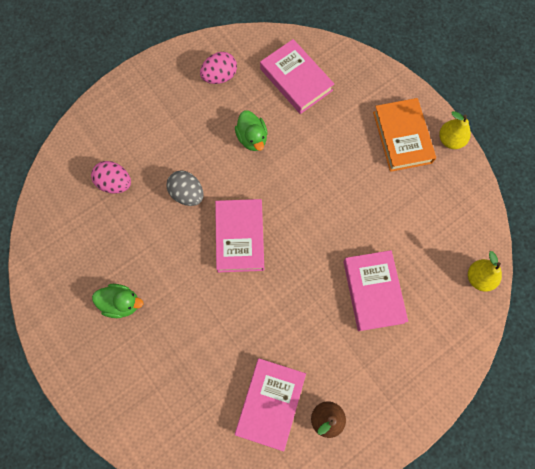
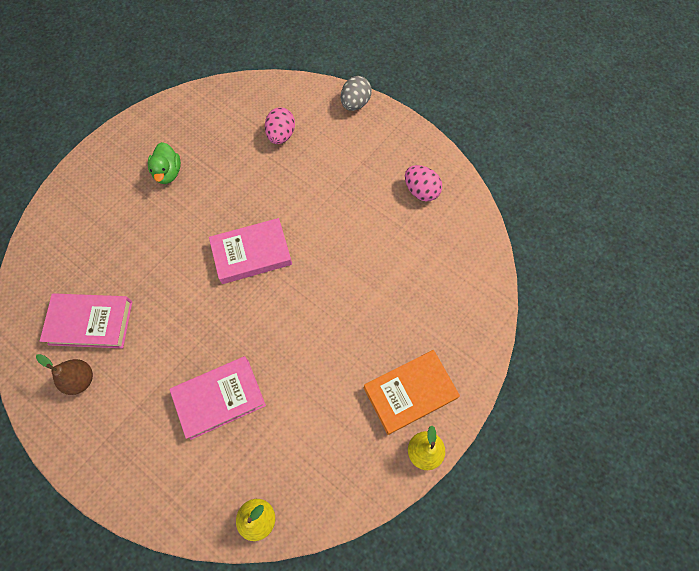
camera: 75 degrees right, 5 degrees down
grey egg [166,171,203,206] -> grey egg moved to [341,76,372,111]
green duck [235,110,268,151] -> none
pink book [260,39,334,114] -> none

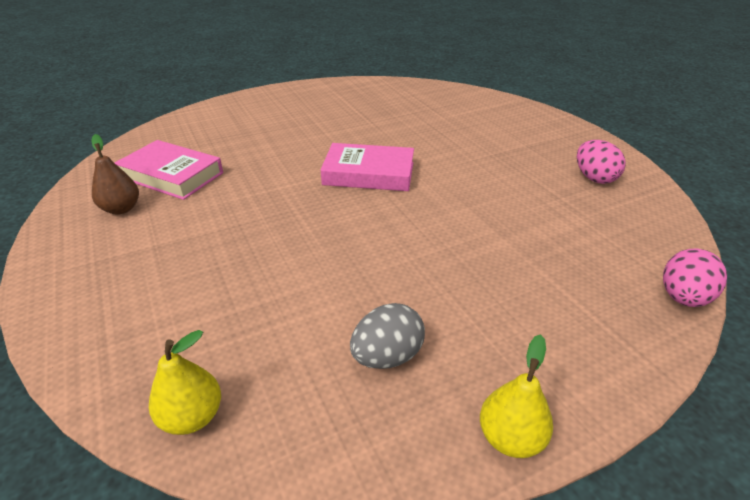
camera: 25 degrees right, 30 degrees down
green duck [148,142,181,184] -> none
pink book [170,356,266,440] -> none
pink egg [265,107,295,144] -> pink egg moved to [663,249,727,307]
grey egg [341,76,372,111] -> grey egg moved to [350,303,425,369]
orange book [364,350,460,435] -> none

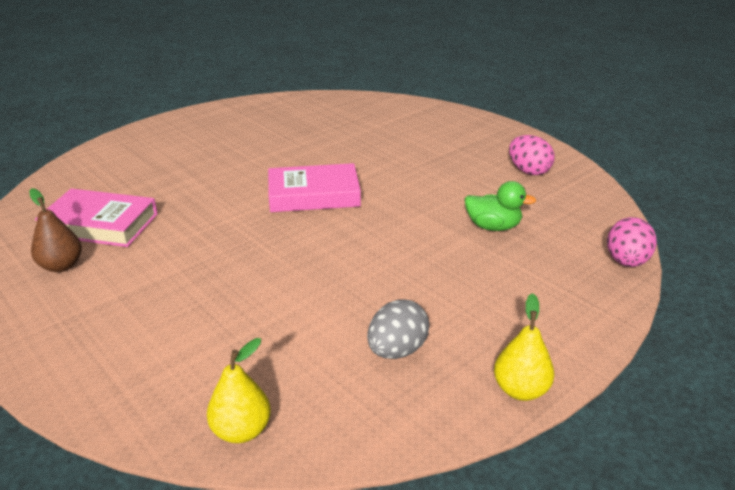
camera: 15 degrees left, 5 degrees down
none -> green duck [464,181,536,231]

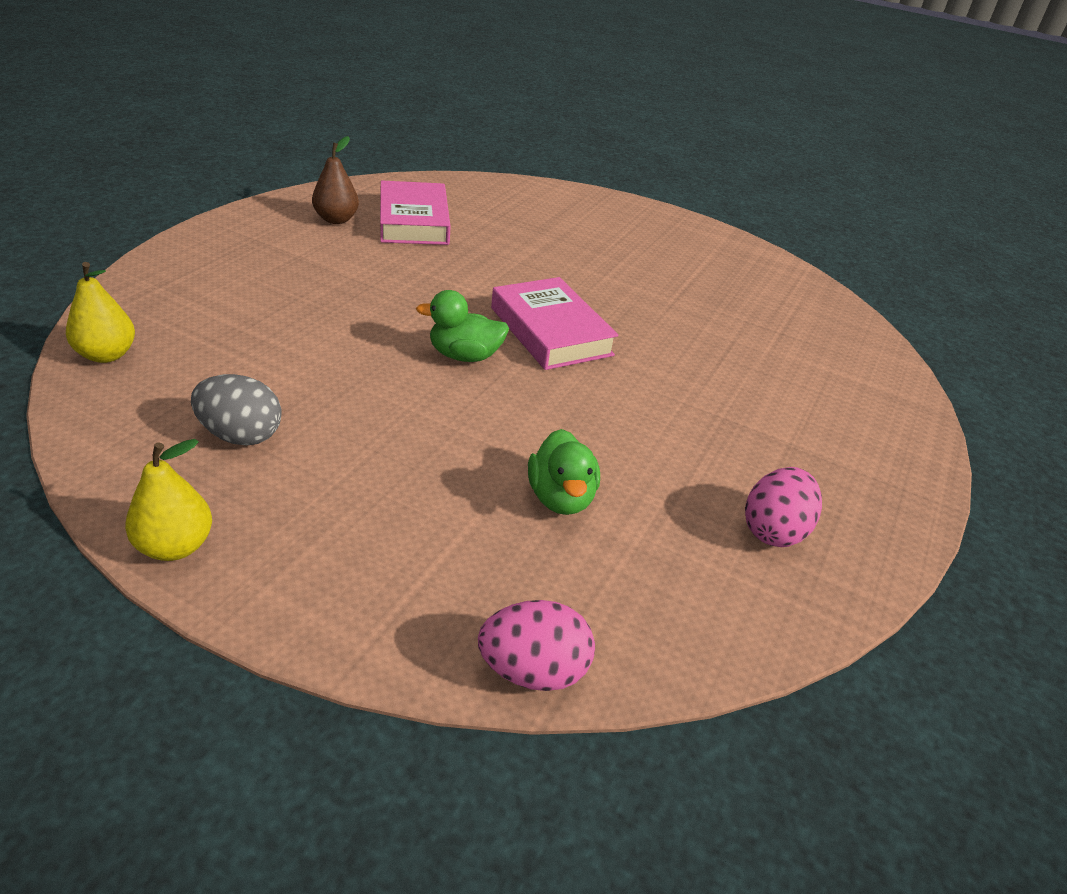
camera: 65 degrees right, 5 degrees up
none -> green duck [416,290,509,362]

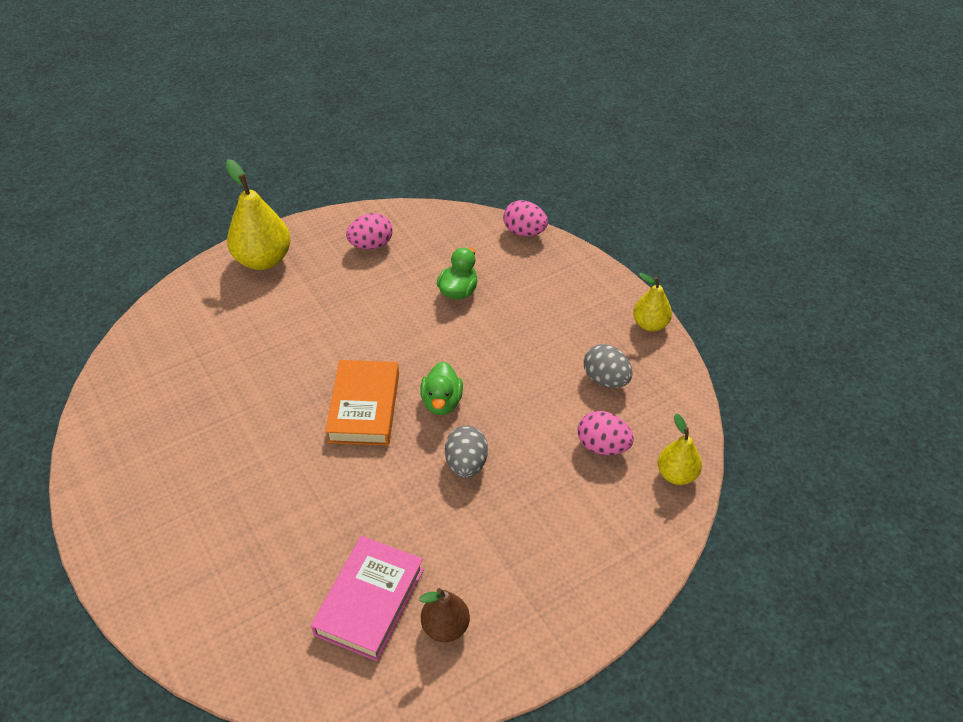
camera: 145 degrees left, 10 degrees up
green duck [416,290,509,362] -> green duck turned 60 degrees clockwise [420,361,463,415]
pink book [491,277,619,370] -> orange book [325,360,399,446]
none -> yellow pear [226,159,291,270]
none -> grey egg [445,426,488,478]
none -> pink egg [578,411,634,455]

